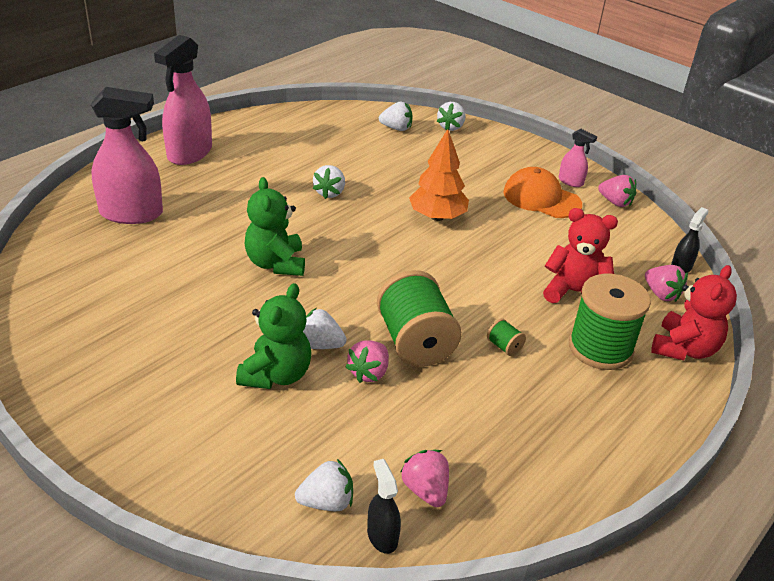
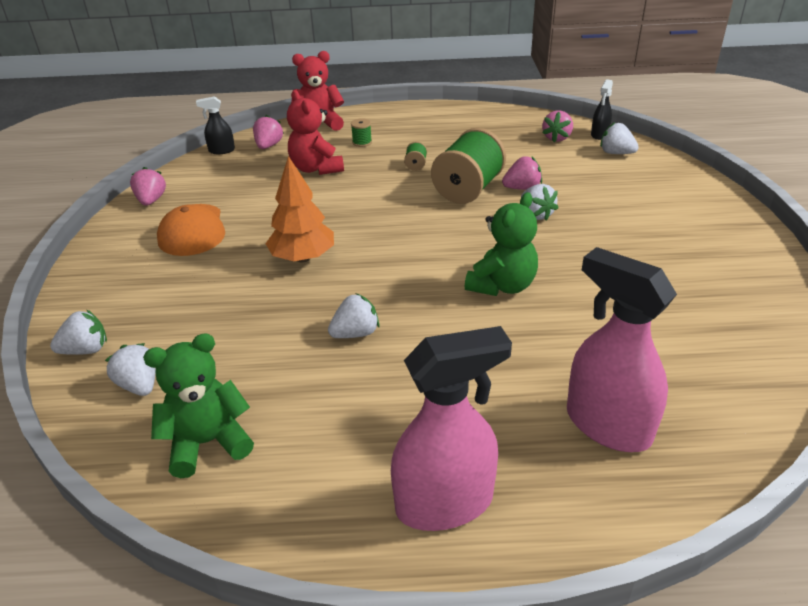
camera: 130 degrees left, 0 degrees up
green teddy bear [236,283,311,389] -> green teddy bear moved to [143,333,254,478]
pink spray bottle [559,129,597,187] -> none
green spool [569,274,651,370] -> green spool [351,118,372,147], size x0.41

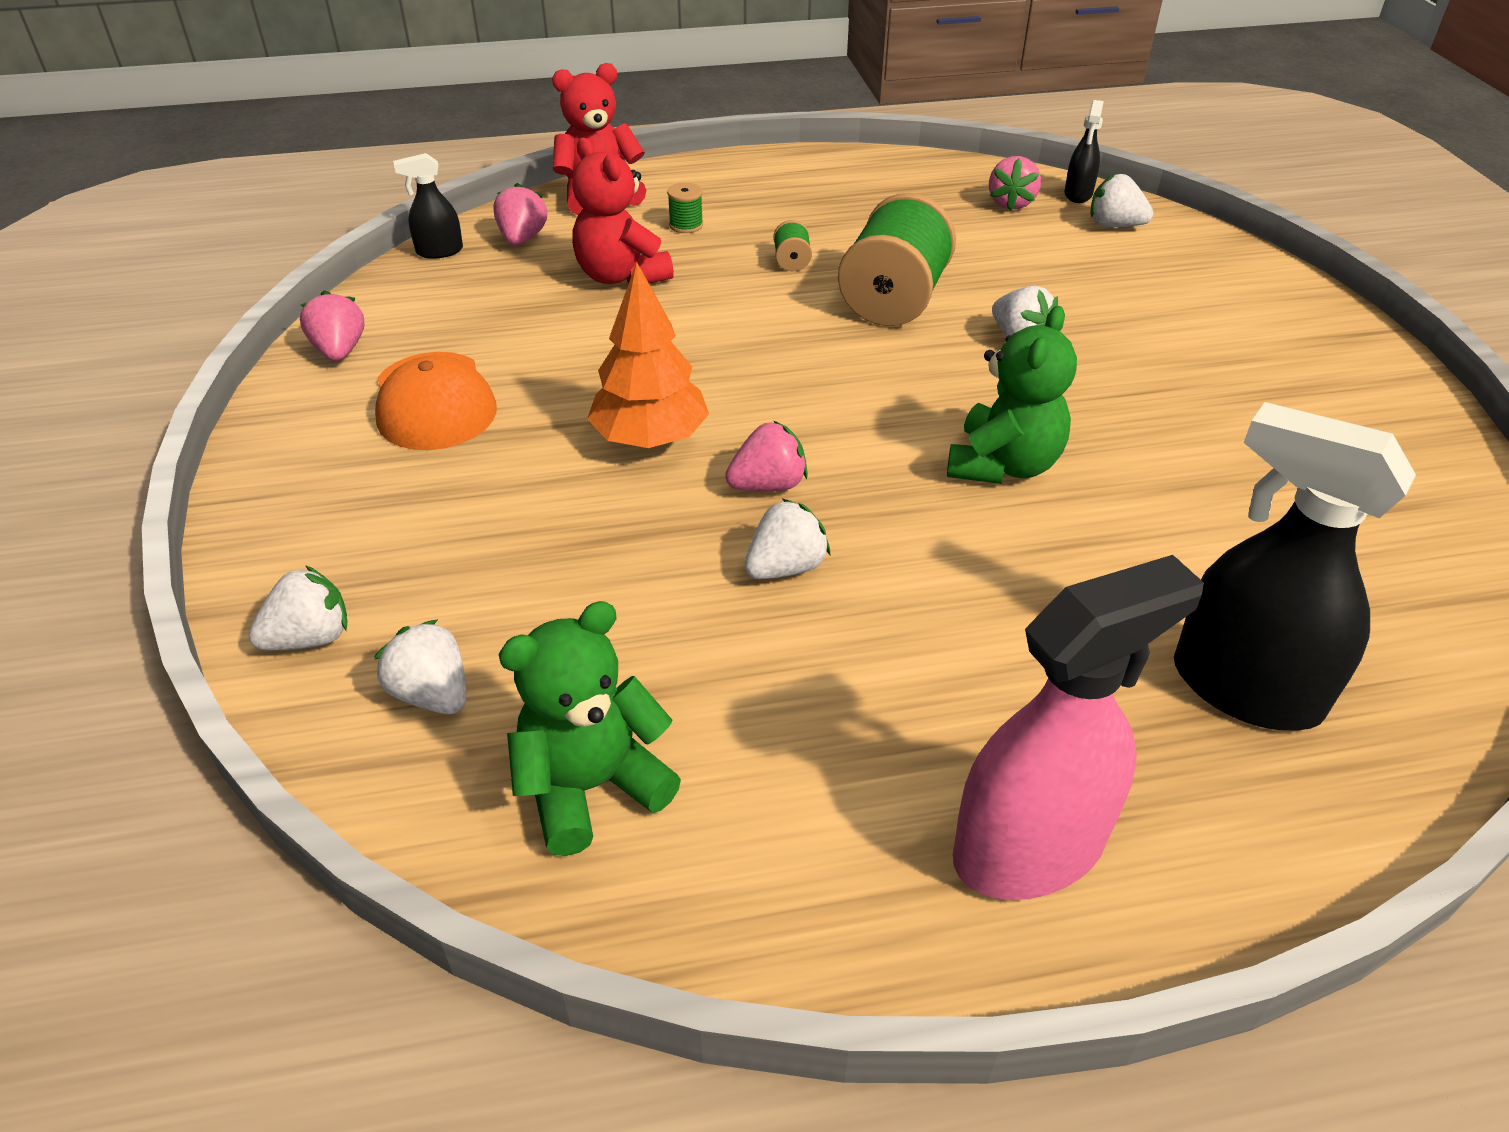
camera: 10 degrees left, 5 degrees up
pink strawberry [502,156,542,190] -> pink strawberry moved to [725,420,808,491]
pink spray bottle [567,247,677,452] -> black spray bottle [1174,402,1416,730]

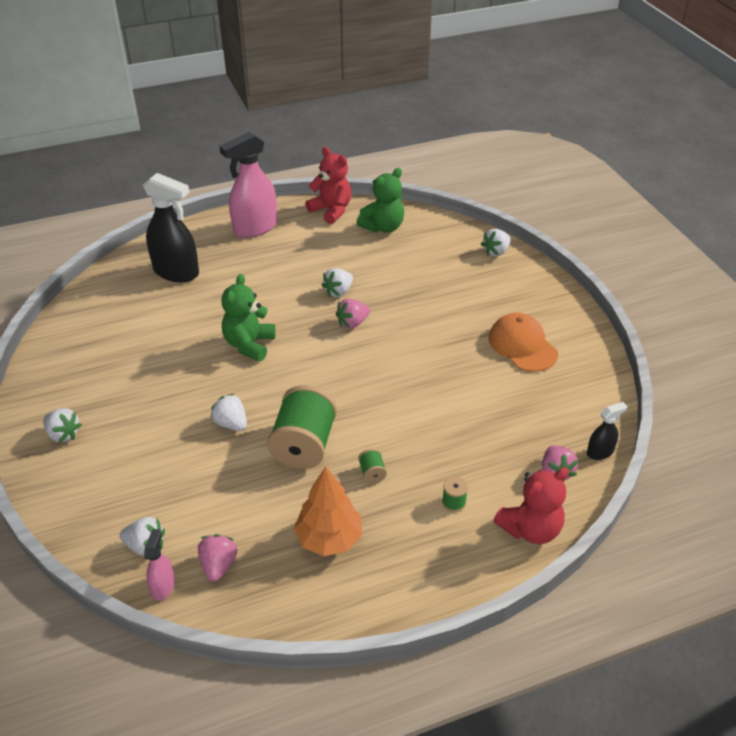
camera: 170 degrees right, 0 degrees up
pink strawberry [300,290,365,361] -> none
white strawberry [374,619,466,714] -> white strawberry moved to [43,408,82,443]
red teddy bear [572,137,674,284] -> red teddy bear moved to [305,147,351,224]
orange tree [587,262,709,448] -> orange tree moved to [294,466,362,556]
black spray bottle [1064,100,1104,203] -> pink spray bottle [144,529,175,601]

